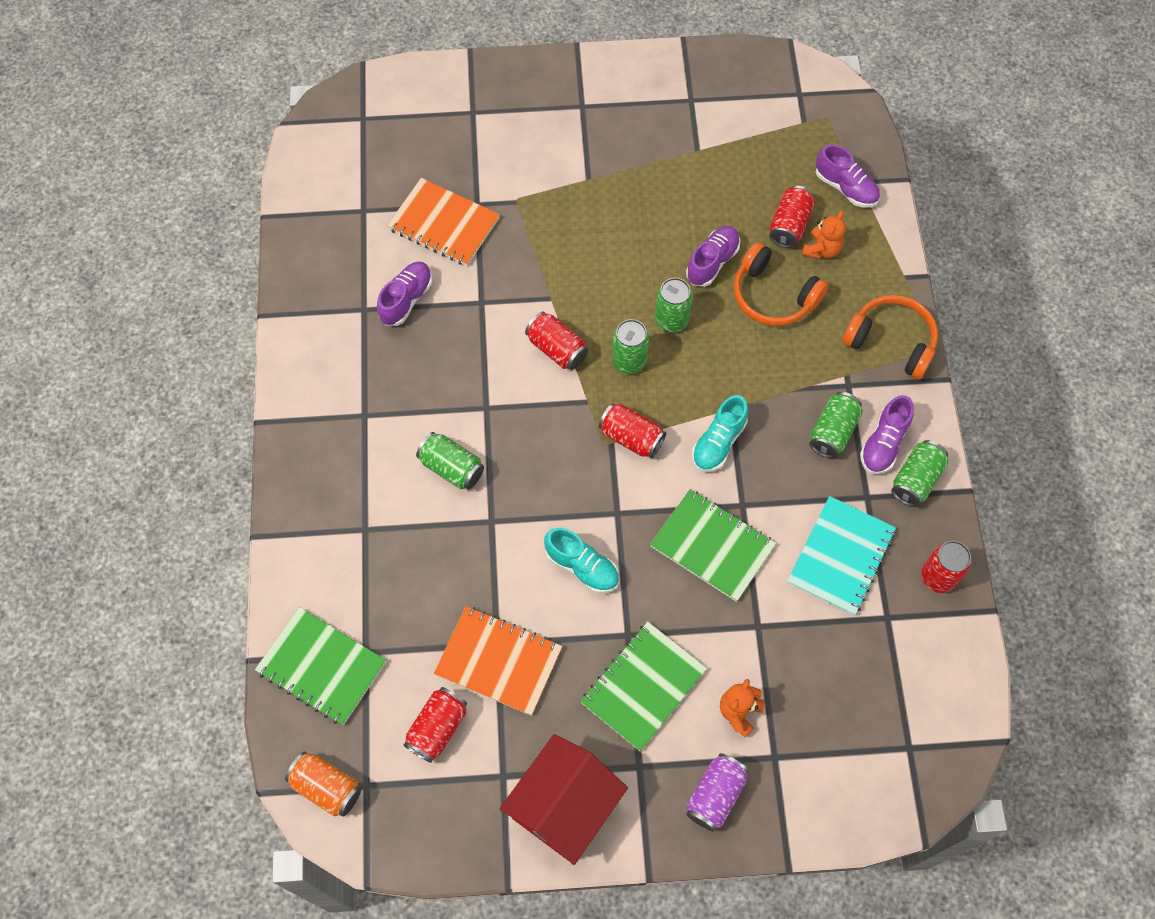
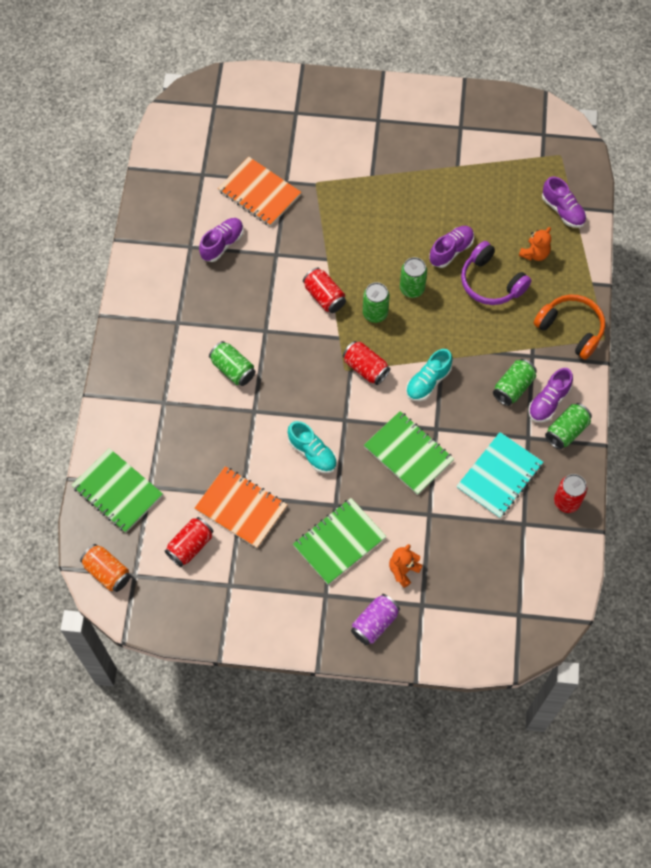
camera: 10 degrees right, 0 degrees up
red house [500,734,628,865] -> none
orange headphones [734,242,828,326] -> purple headphones [461,241,532,305]
red can [769,186,815,248] -> none

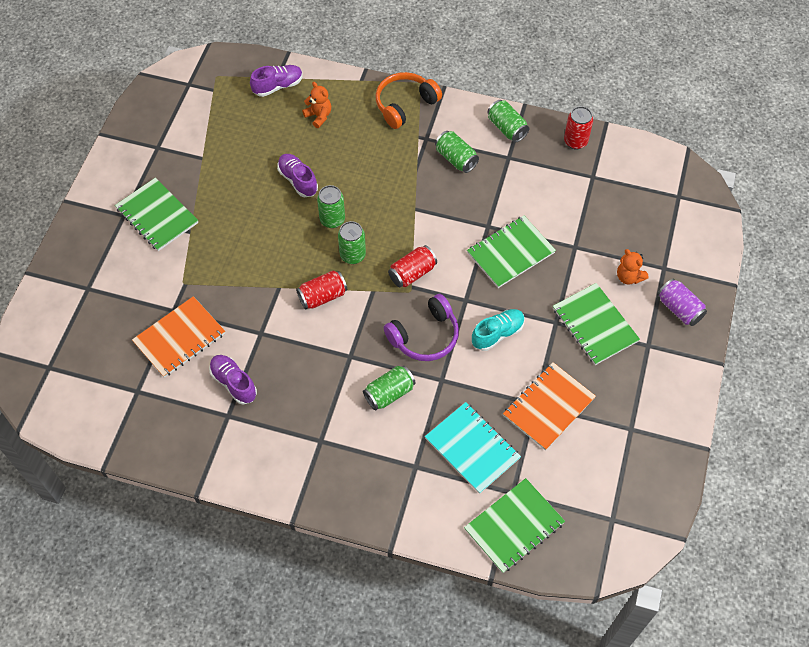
camera: 80 degrees left, 5 degrees down
orange can [80,544,131,592] -> none
red can [165,517,214,567] -> none
turquoise shoe [406,349,453,401] -> none
turquoise notebook [456,432,543,518] -> turquoise notebook moved to [425,402,521,494]
purple headphones [461,241,532,305] -> purple headphones moved to [384,294,459,361]
purple shoe [528,368,573,422] -> none
none -> green notebook [115,177,198,251]

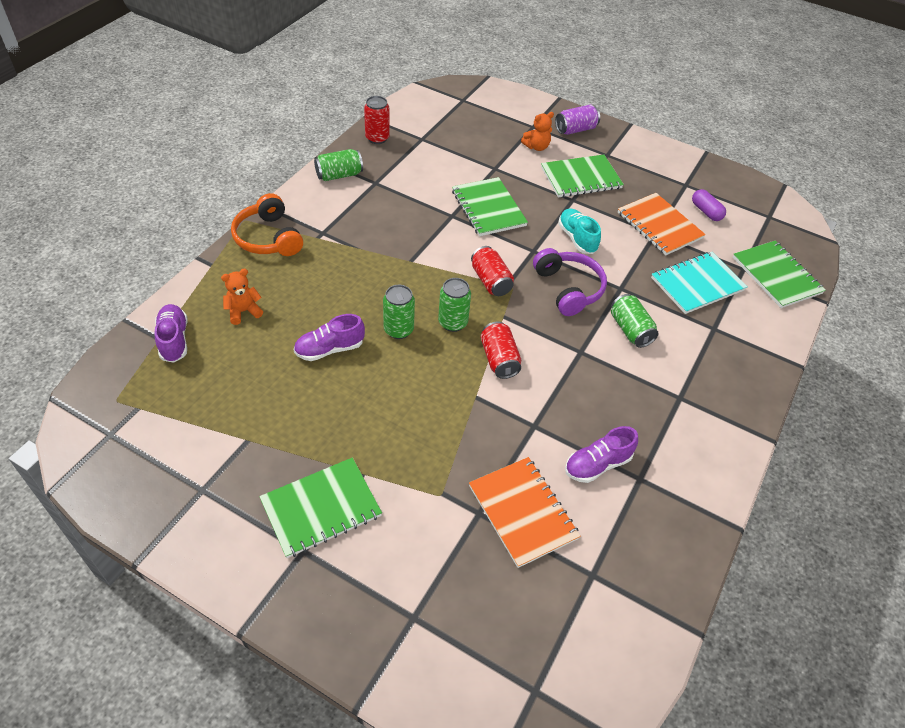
camera: 80 degrees left, 10 degrees down
green can [435,131,479,173] -> none
none -> purple capsule [692,189,726,221]

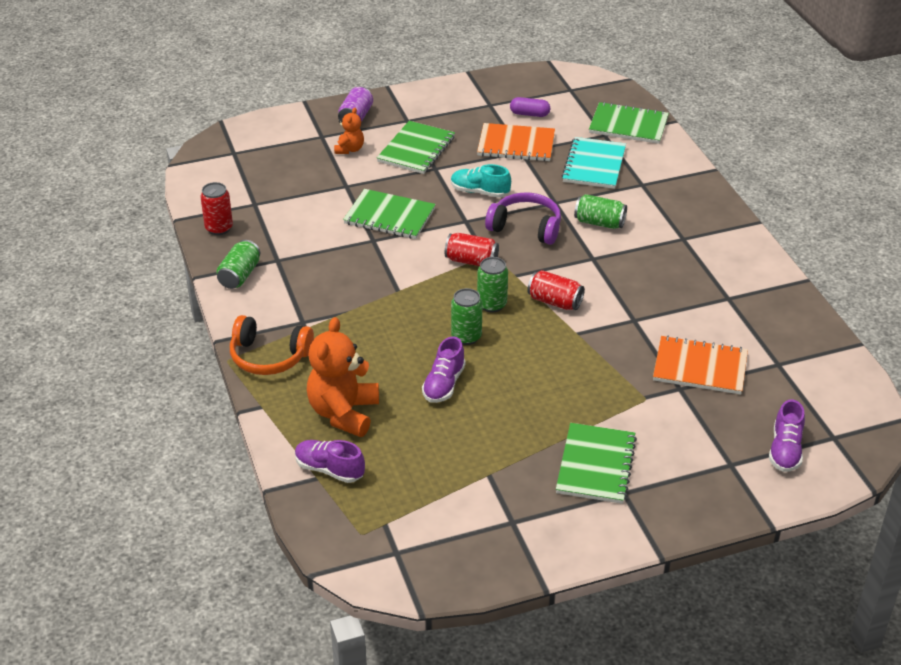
camera: 45 degrees left, 10 degrees down
orange teddy bear [221,269,263,325] -> orange teddy bear [307,317,379,437], size x1.92
purple shoe [565,426,638,483] -> purple shoe moved to [769,400,805,472]

